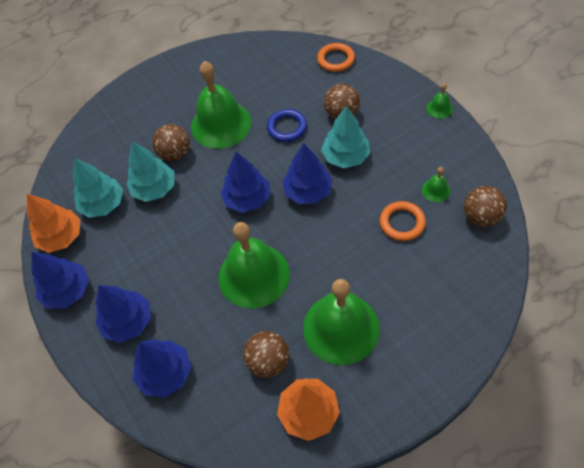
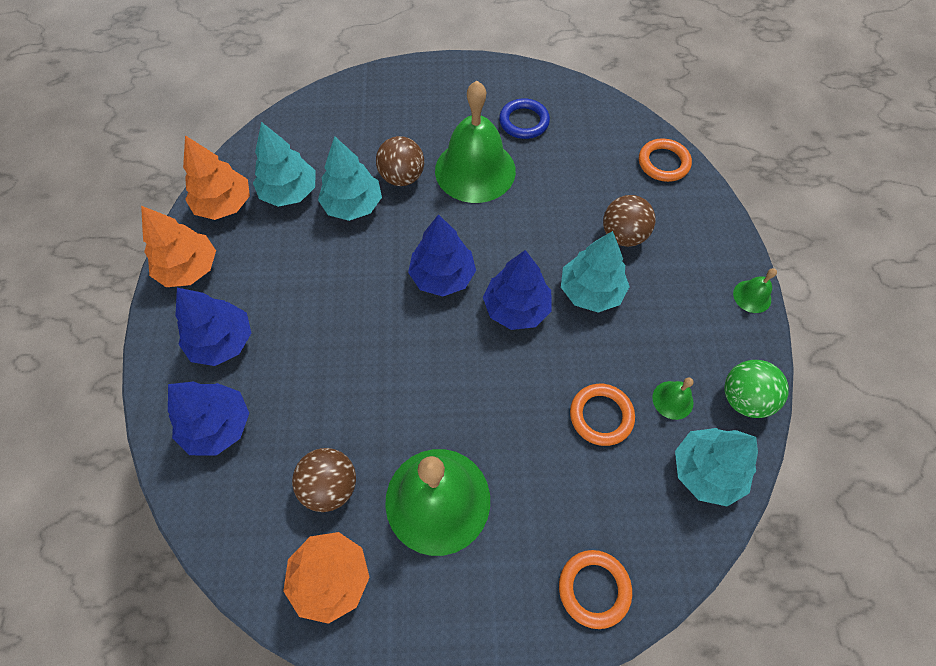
camera: 25 degrees right, 5 degrees up
blue tree [32,252,89,309] -> orange tree [141,206,216,287]
green bell [219,222,290,309] -> none
blue ring [267,109,307,142] -> blue ring moved to [499,98,550,139]
brown ball [464,186,507,227] -> turquoise tree [675,428,758,506]
none -> orange ring [559,550,632,629]
none -> green ball [724,360,789,418]

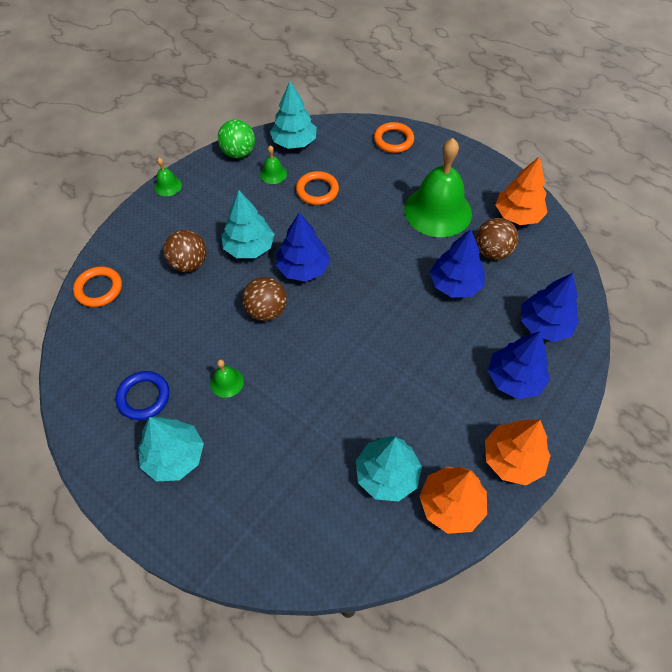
camera: 140 degrees left, 5 degrees down
turquoise tree [318,136,382,221] -> turquoise tree moved to [138,416,204,481]
brown ball [376,136,424,186] -> brown ball moved to [242,277,287,321]
blue tree [408,214,476,297] -> blue tree moved to [430,229,485,298]
green bell [435,81,516,203] -> green bell [210,359,244,398], size x0.42

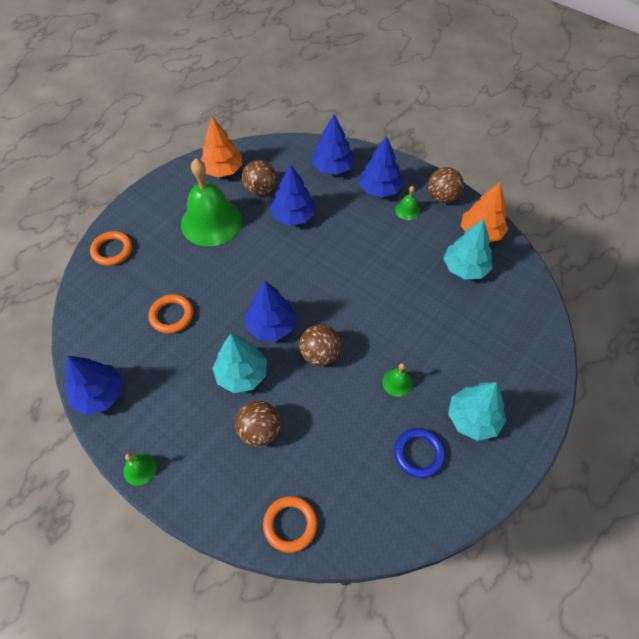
camera: 90 degrees left, 0 degrees up
green ball [218,119,255,158] -> blue tree [65,356,122,415]
green bell [260,145,287,184] -> green bell moved to [395,186,420,220]
turquoise tree [270,81,317,149] -> none
orange tree [485,420,551,485] -> brown ball [428,167,464,203]

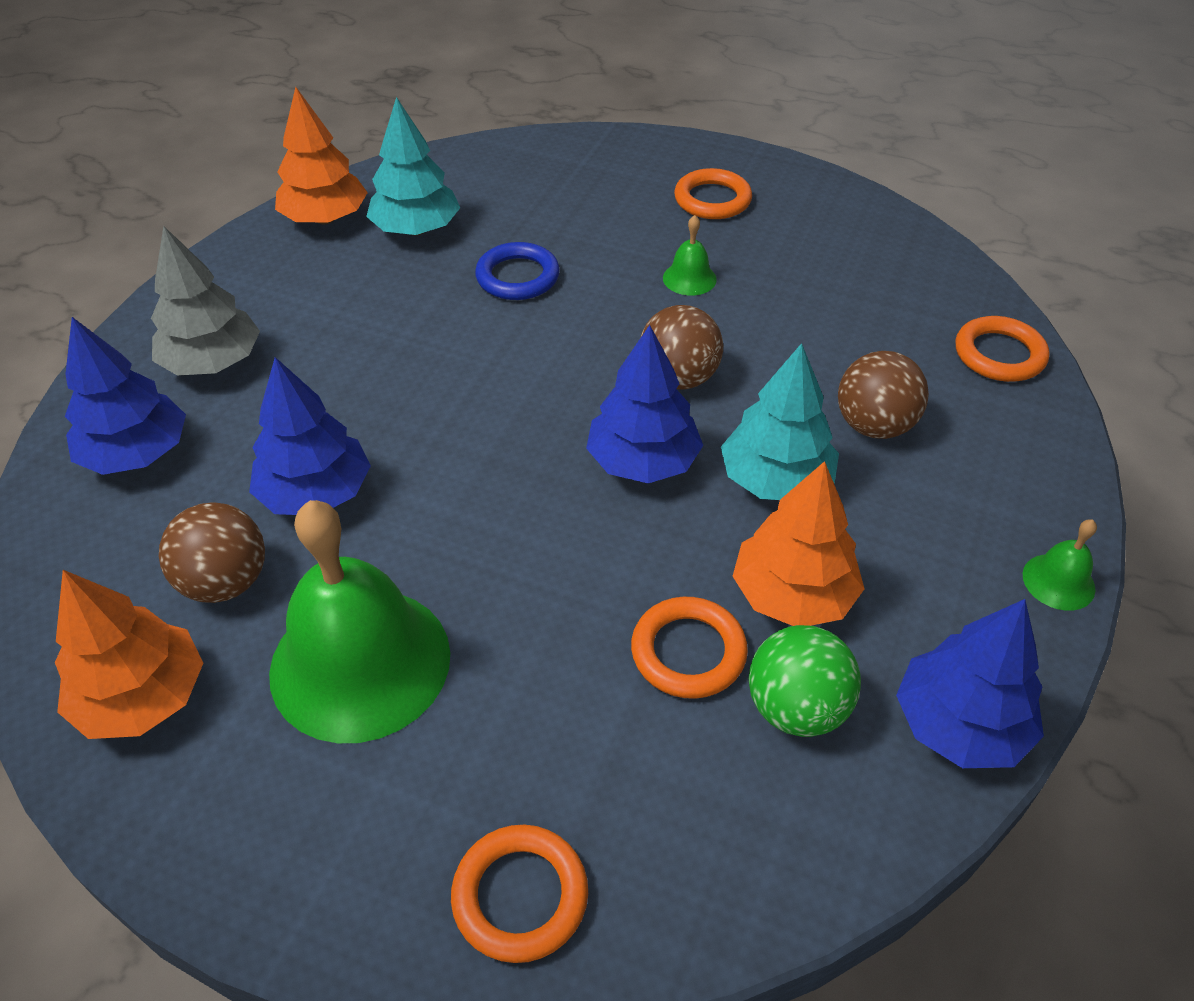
camera: 105 degrees left, 10 degrees down
blue tree [359,136,404,198] -> grey tree [151,226,260,376]
blue ring [394,428,445,478] -> blue ring moved to [475,242,560,300]
green bell [395,186,420,220] -> none
brown ball [428,167,464,203] -> none
turquoise tree [448,382,506,441] -> orange ring [674,168,752,219]
none -> orange tree [733,461,864,626]
none -> green ball [749,625,861,737]

